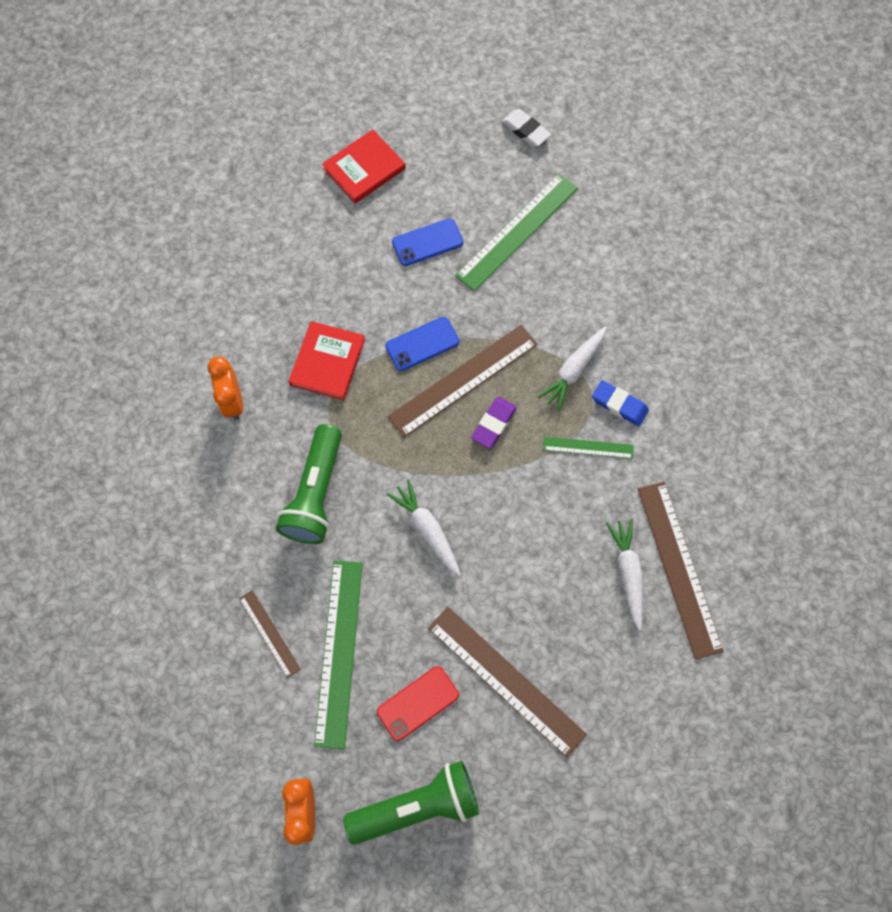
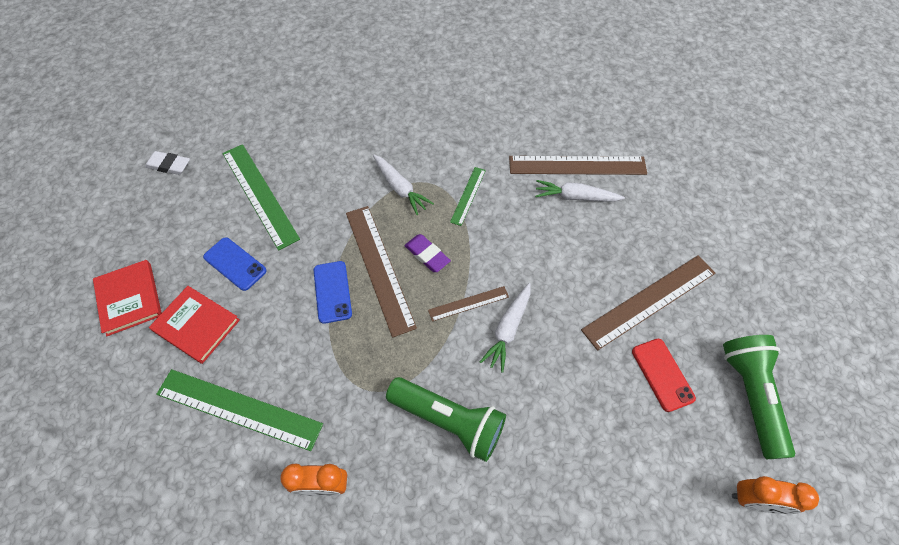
camera: 75 degrees left, 10 degrees down
brown ruler [239,590,301,678] -> brown ruler moved to [428,286,509,322]
red book [288,321,365,400] -> red book moved to [149,286,240,364]
green ruler [314,560,363,749] -> green ruler moved to [156,369,323,451]
white carrot [387,480,461,576] -> white carrot turned 45 degrees counterclockwise [480,283,531,373]
blue phone [392,218,464,266] -> blue phone turned 45 degrees counterclockwise [203,237,267,291]
white eraser [502,109,551,147] -> white eraser turned 45 degrees clockwise [145,151,190,175]
blue eraser [592,380,649,426] -> none

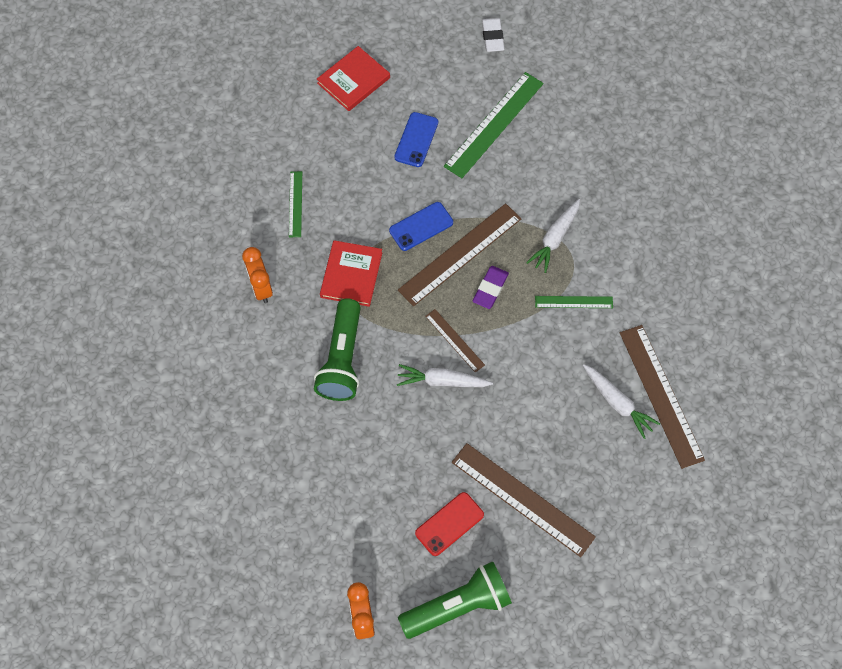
camera: 70 degrees right, 5 degrees up
red book [149,286,240,364] -> red book moved to [320,240,382,307]
green ruler [156,369,323,451] -> green ruler [289,171,302,237], size x0.52
white carrot [535,180,625,202] -> white carrot turned 150 degrees clockwise [583,364,660,439]

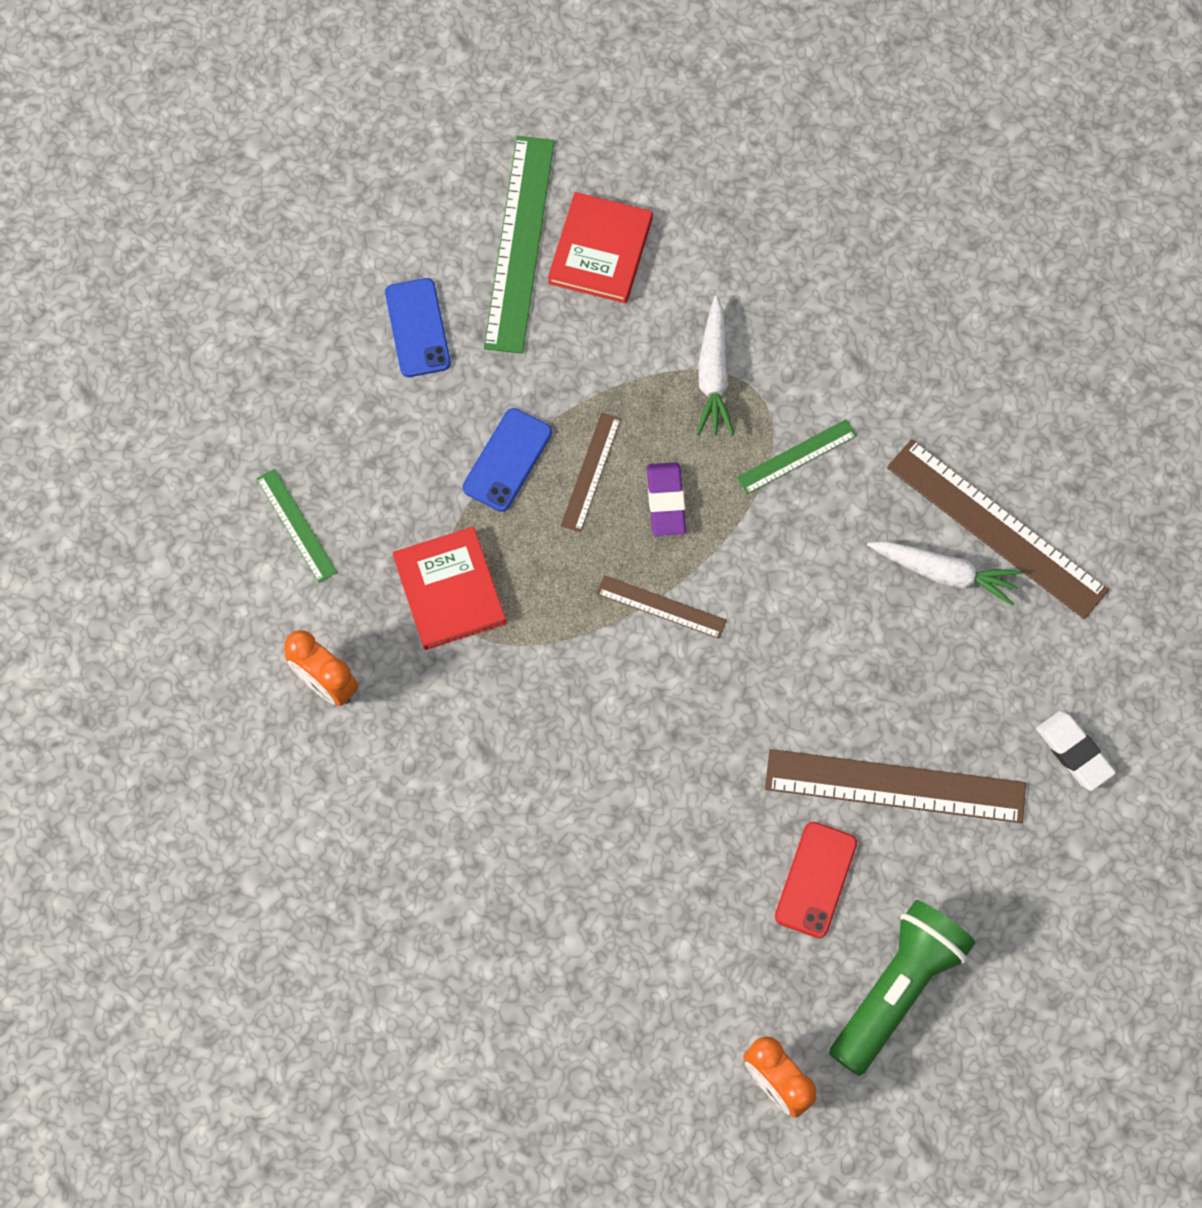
camera: 30 degrees left, 5 degrees up
green flashlight [314,299,361,401] -> none
red book [317,46,390,111] -> red book moved to [548,192,653,303]
white carrot [397,364,493,387] -> none
brown ruler [398,203,522,306] -> brown ruler [561,412,621,532], size x0.52
white eraser [482,18,504,52] -> white eraser moved to [1036,711,1116,791]

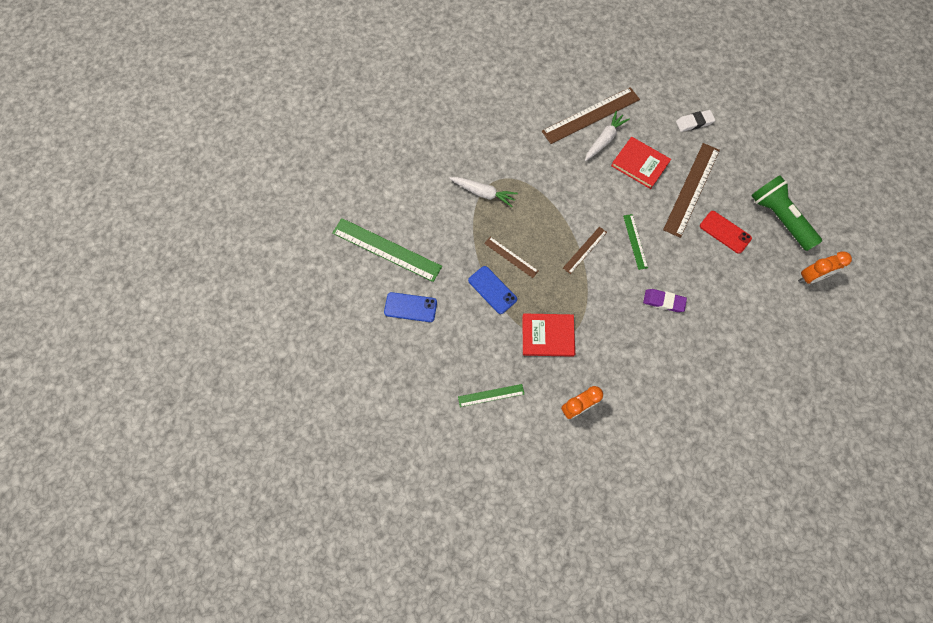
camera: 70 degrees left, 0 degrees up
red book [548,192,653,303] -> red book moved to [611,137,671,189]
purple eraser [647,462,686,536] -> purple eraser moved to [643,289,687,312]
green ruler [736,419,857,494] -> green ruler moved to [623,214,648,270]

